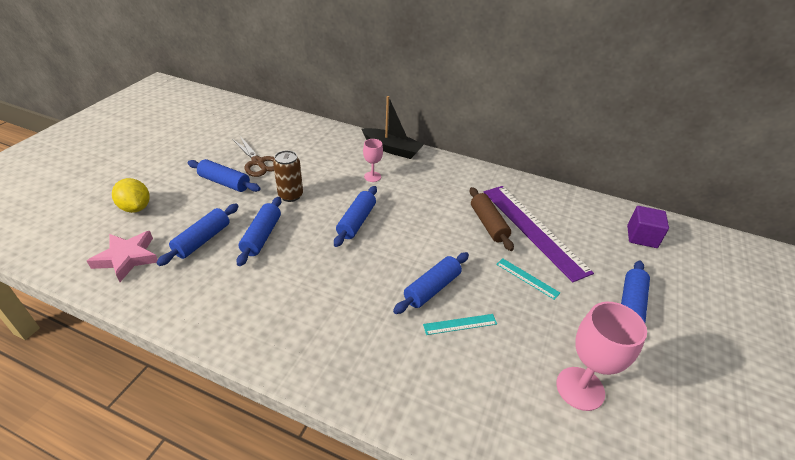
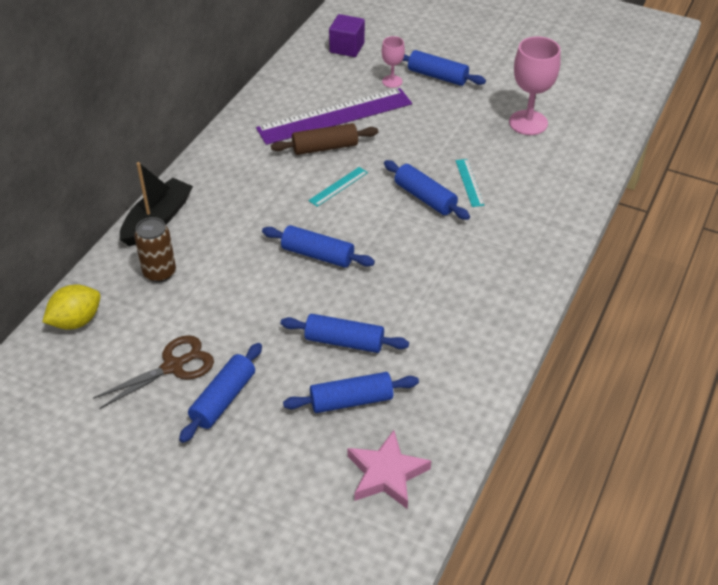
camera: 85 degrees left, 5 degrees up
yellow lemon [112,178,150,213] -> yellow lemon moved to [42,285,101,330]
blue rolling pin [157,204,239,266] -> blue rolling pin turned 45 degrees counterclockwise [283,372,419,413]
brown can [273,150,303,202] -> brown can moved to [134,217,176,282]
pink goblet [363,139,383,182] -> pink goblet moved to [382,36,405,88]
turquoise ruler [496,258,560,300] -> turquoise ruler moved to [308,167,368,207]

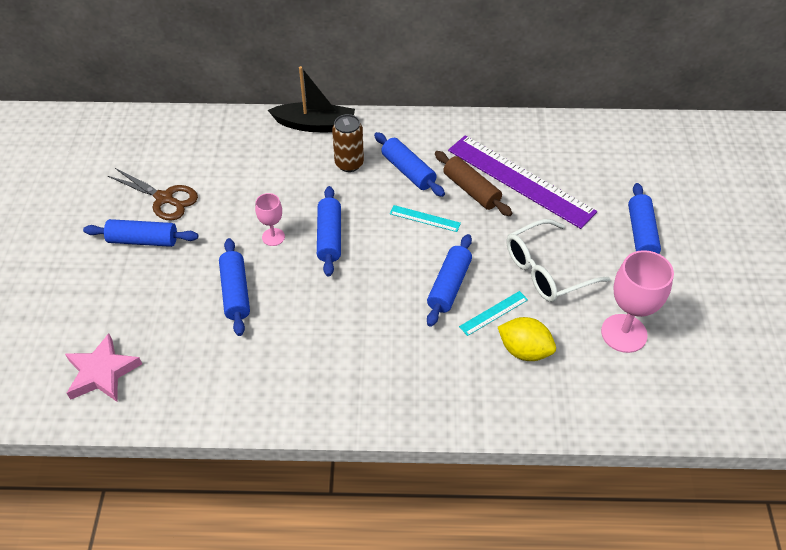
camera: 65 degrees right, 5 degrees up
yellow lemon [42,285,101,330] -> yellow lemon moved to [498,317,556,361]
brown can [134,217,176,282] -> brown can moved to [332,114,364,172]
blue rolling pin [283,372,419,413] -> blue rolling pin moved to [374,132,445,197]
purple cube [329,14,365,57] -> none
pink goblet [382,36,405,88] -> pink goblet moved to [255,193,285,246]
none -> white glasses [507,219,611,302]

